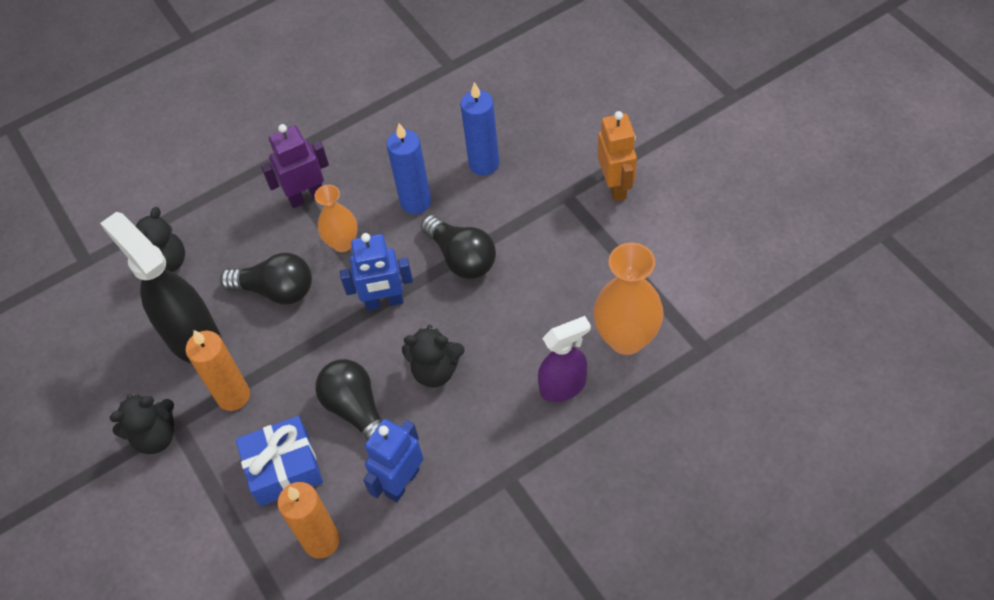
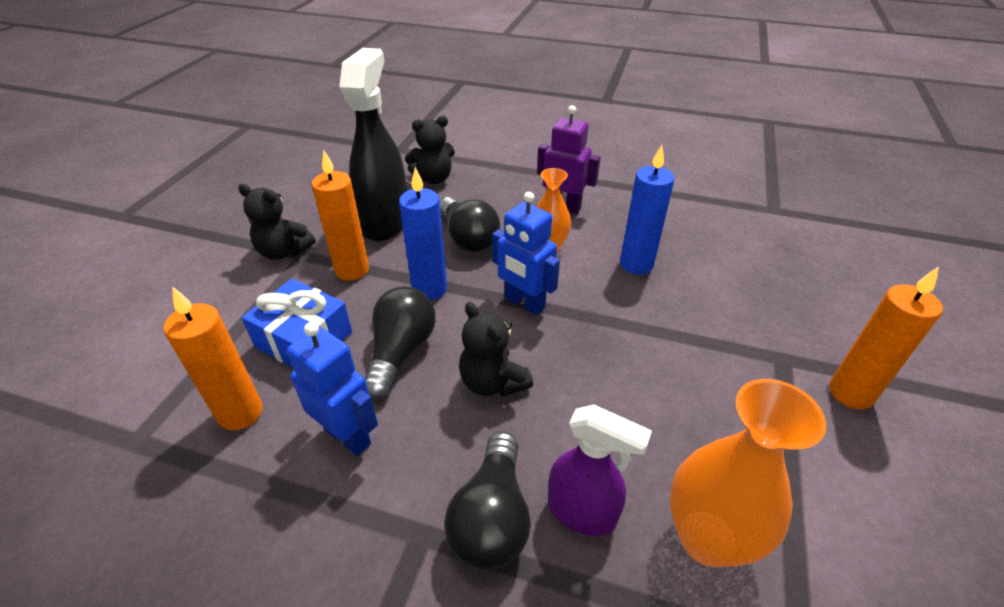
camera: 45 degrees right, 15 degrees down
blue robot [363,419,423,502] -> blue robot turned 45 degrees clockwise [287,322,378,456]
black light bulb [421,215,496,279] -> black light bulb moved to [444,432,531,570]
blue candle [460,82,499,176] -> blue candle moved to [399,167,447,300]
orange robot [598,111,637,201] -> orange candle [829,267,943,409]

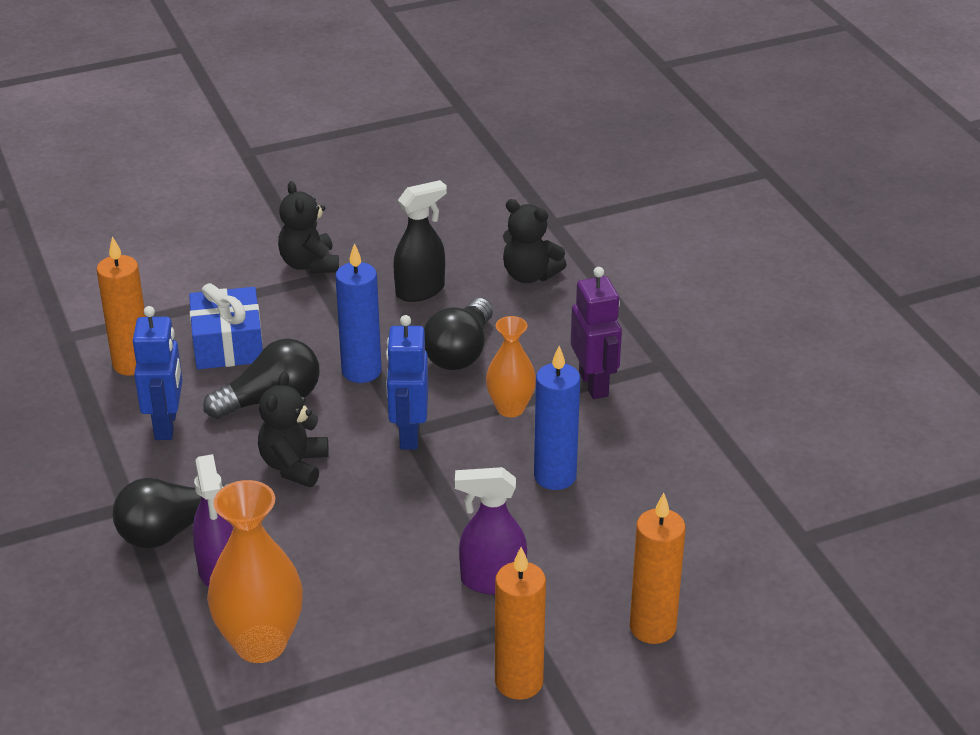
camera: 50 degrees right, 5 degrees down
orange candle [312,150,369,281] -> orange candle moved to [630,493,686,644]
black spray bottle [340,48,407,241] -> black spray bottle [393,180,447,302], size x0.62
none -> purple spray bottle [455,467,527,595]

